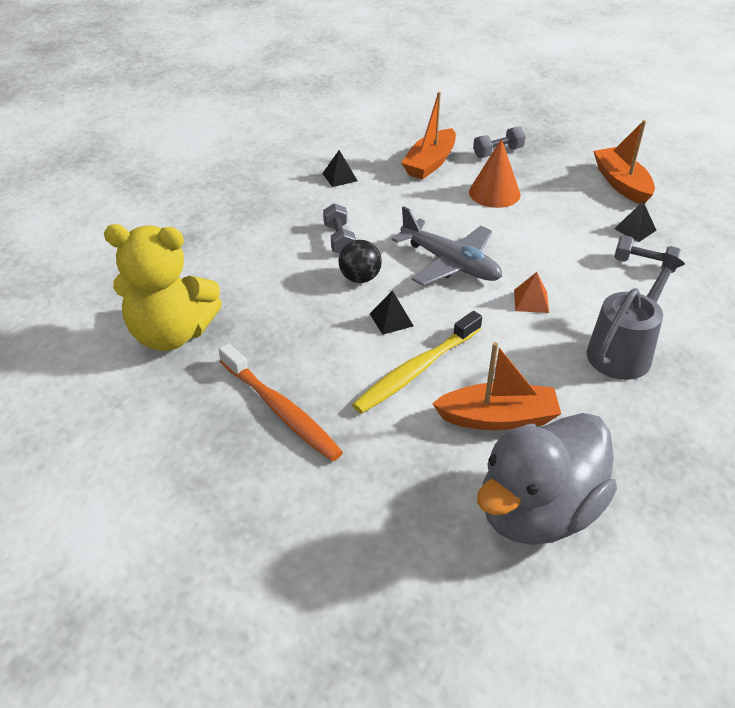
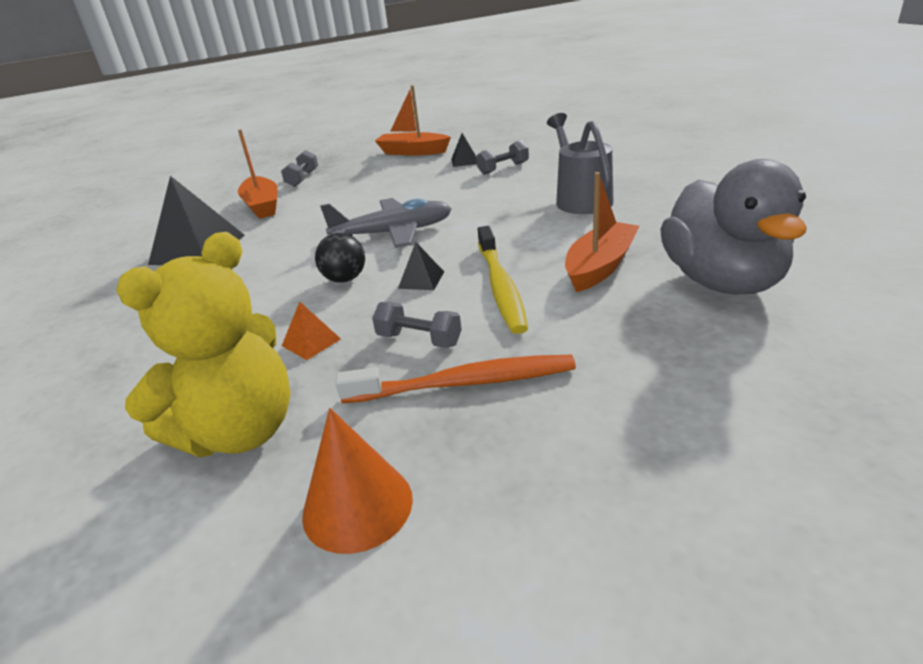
camera: 50 degrees left, 10 degrees down
black pyramid [322,150,358,187] -> black pyramid [148,176,244,265], size x2.15
grey dumbbell [323,203,356,254] -> grey dumbbell moved to [372,302,462,348]
orange cone [469,139,520,208] -> orange cone moved to [302,408,413,554]
orange pyramid [514,272,549,313] -> orange pyramid moved to [282,302,341,360]

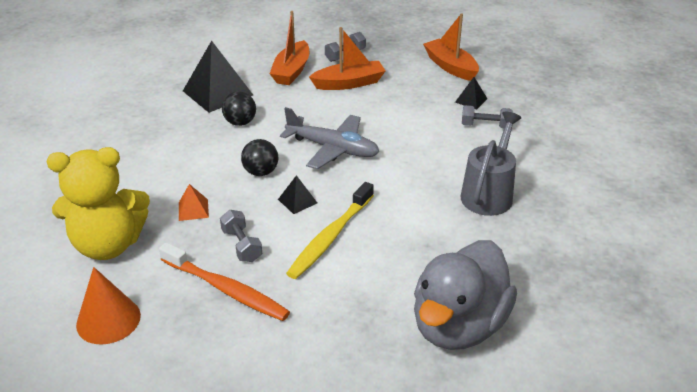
camera: 35 degrees right, 5 degrees up
orange boat [565,172,639,292] -> orange boat moved to [309,27,386,90]
none -> black ball [222,92,256,126]

